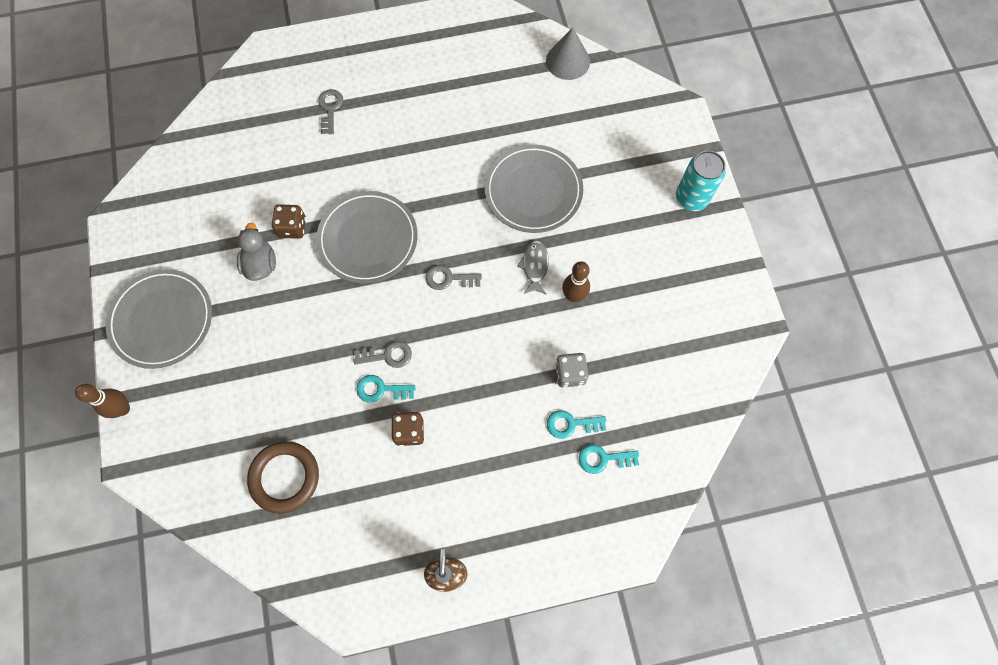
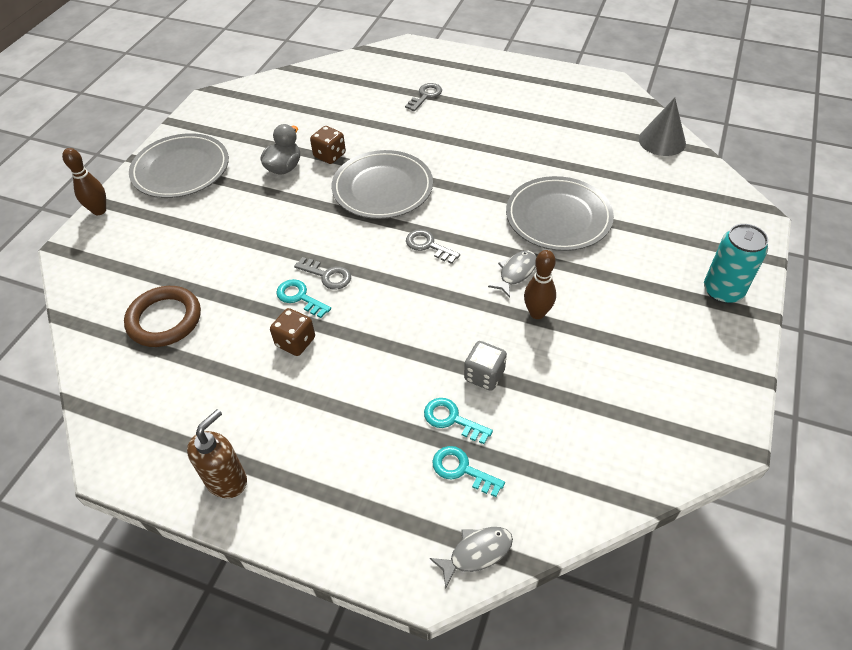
camera: 35 degrees right, 20 degrees down
none -> grey fish [429,527,513,589]

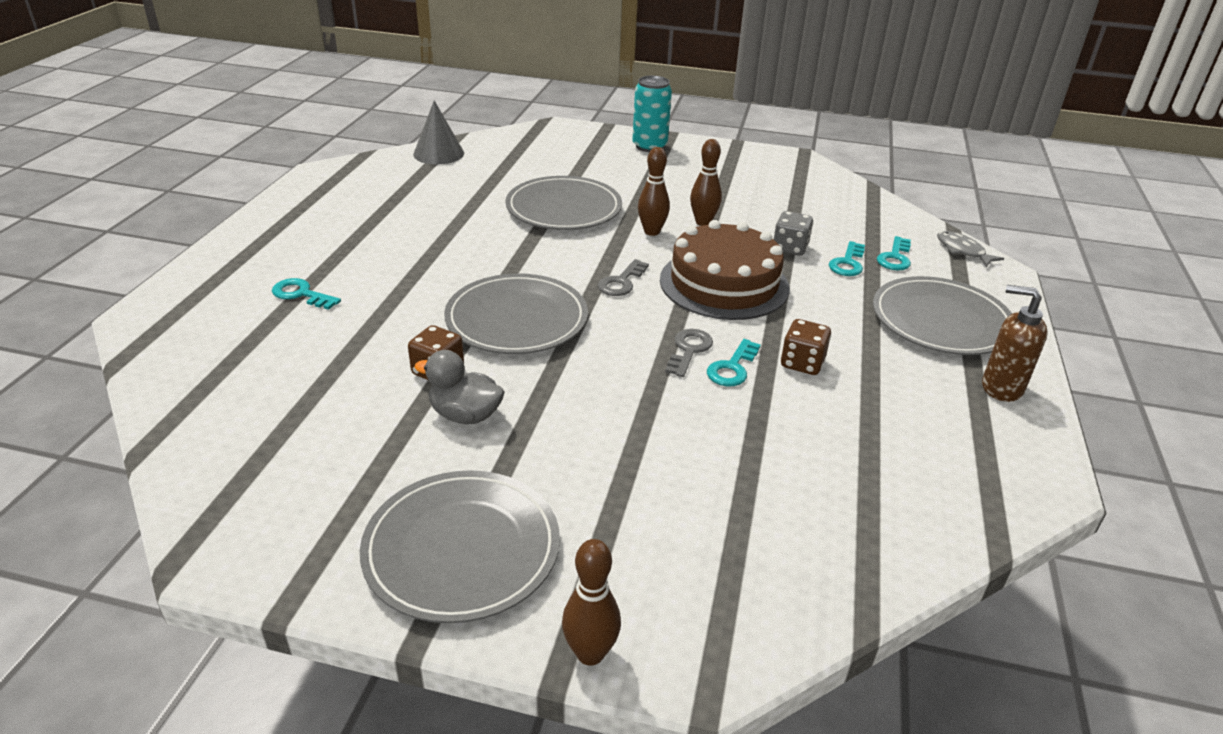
camera: 100 degrees left, 15 degrees down
brown ring [124,286,201,347] -> none
grey key [405,83,442,111] -> turquoise key [272,278,341,310]
grey fish [488,251,536,298] -> brown bowling pin [638,147,670,236]
none -> brown cake [660,220,790,320]
none -> grey plate [873,276,1012,355]

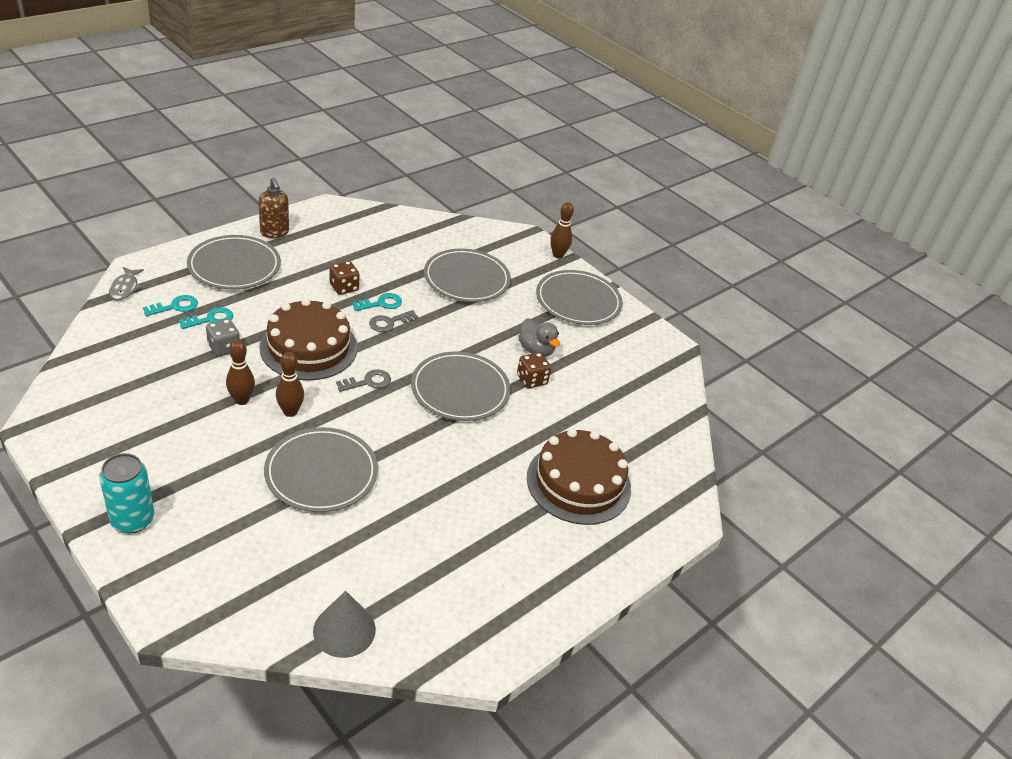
camera: 150 degrees left, 5 degrees up
turquoise key [272,278,341,310] -> brown cake [527,428,631,525]
none -> grey plate [424,249,511,302]

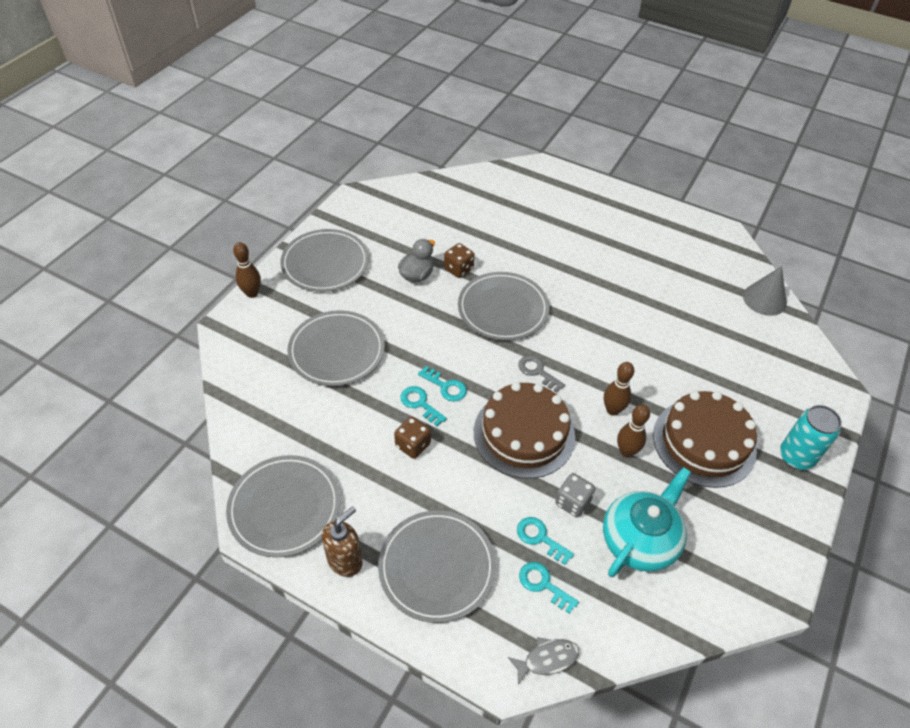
camera: 105 degrees left, 10 degrees up
grey plate [264,427,378,512] -> grey plate moved to [226,455,340,557]
grey key [369,310,418,332] -> turquoise key [418,366,467,402]
brown cake [527,428,631,525] -> brown cake moved to [653,391,757,488]
none -> turquoise teapot [603,467,691,577]

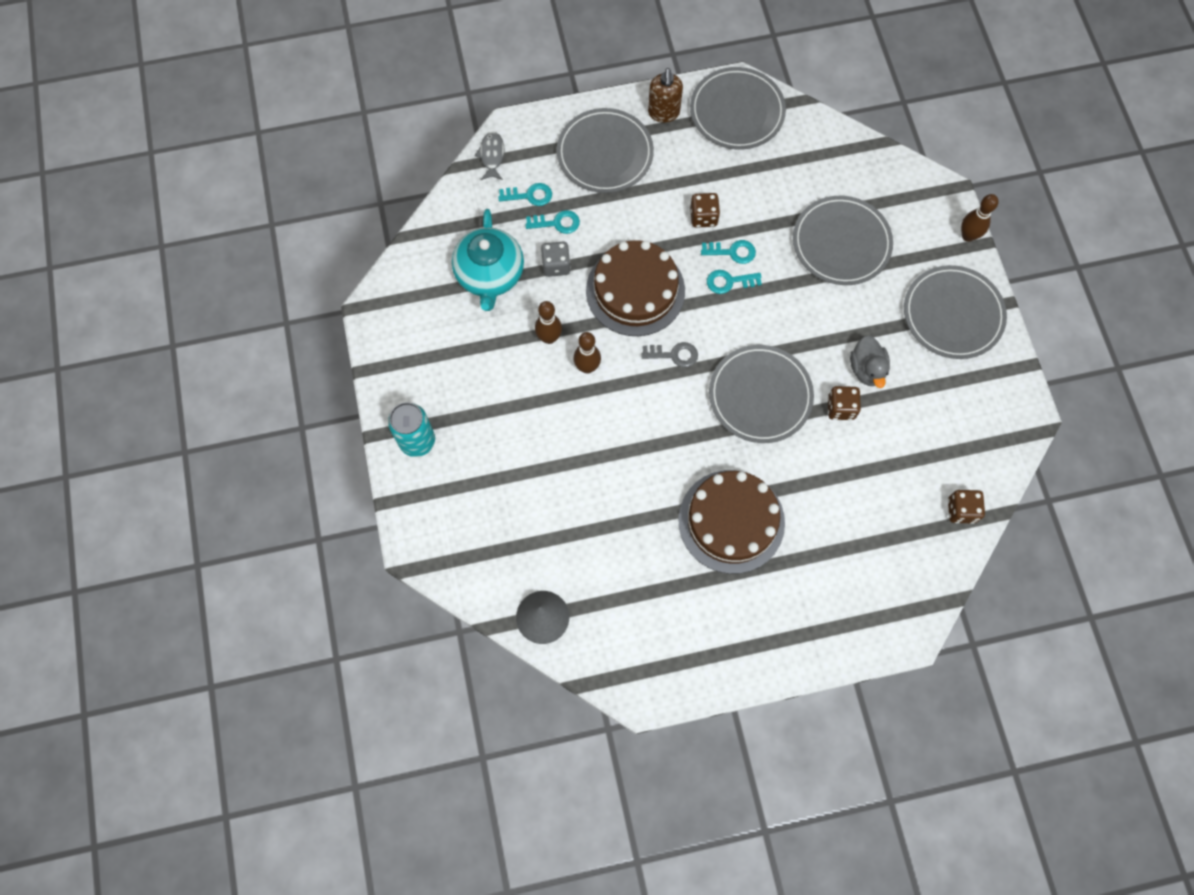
camera: 140 degrees right, 20 degrees up
grey fish [508,637,579,685] -> grey fish turned 150 degrees clockwise [474,132,505,180]
brown cake [653,391,757,488] -> brown cake moved to [678,470,785,574]
none -> brown dice [948,490,985,524]

